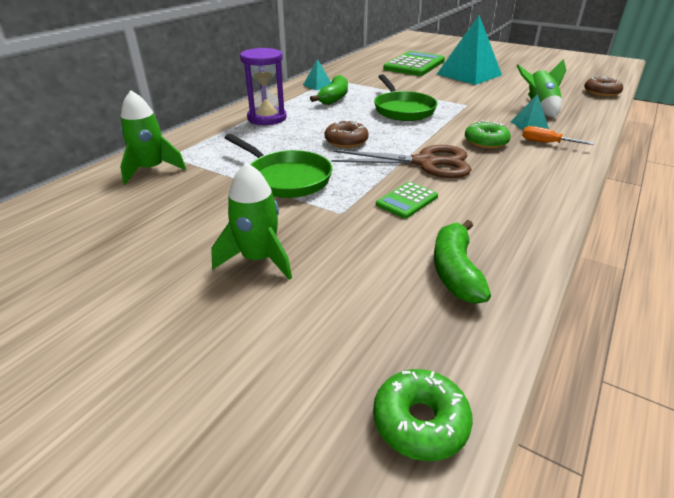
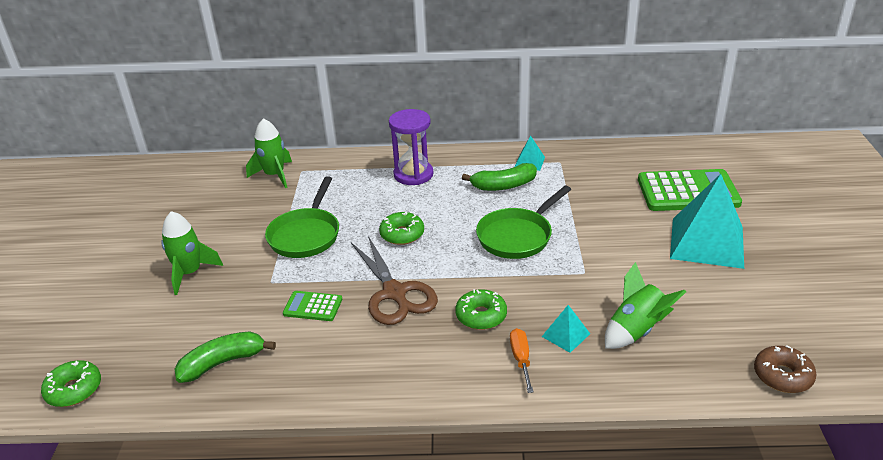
camera: 60 degrees right, 0 degrees up
brown donut [325,120,369,148] -> green donut [379,212,424,245]

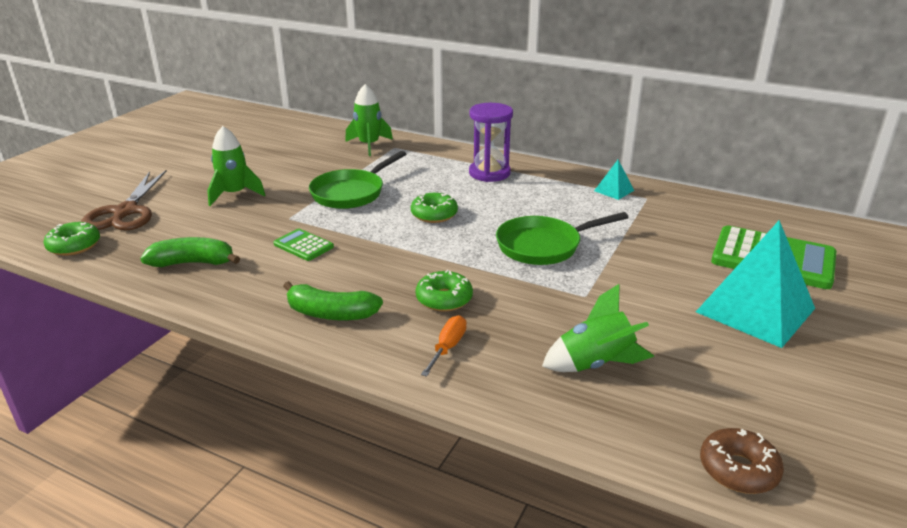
camera: 25 degrees right, 5 degrees down
brown scissors [351,236,438,325] -> brown scissors moved to [81,170,167,230]
green banana [462,163,537,191] -> green banana moved to [283,281,383,320]
turquoise pyramid [542,305,590,353] -> none

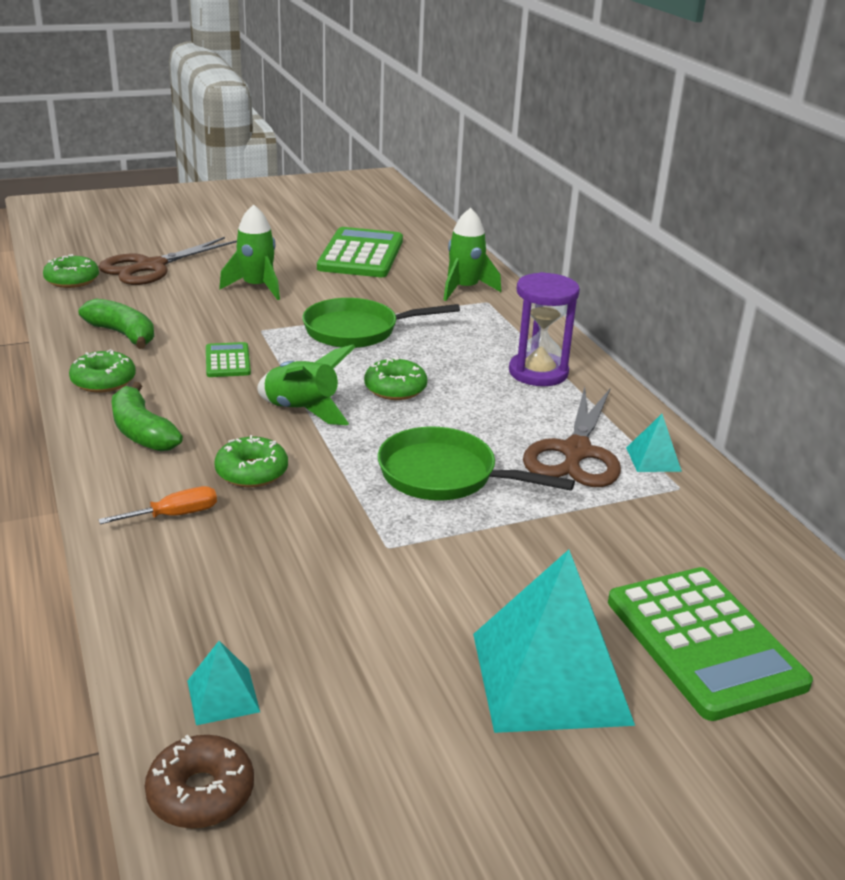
camera: 40 degrees right, 0 degrees up
green rocket [542,284,655,372] -> green rocket moved to [257,344,355,425]
none -> green donut [69,349,136,393]
none -> turquoise pyramid [187,641,260,725]
none -> green calculator [317,227,403,277]
none -> brown scissors [523,387,621,487]

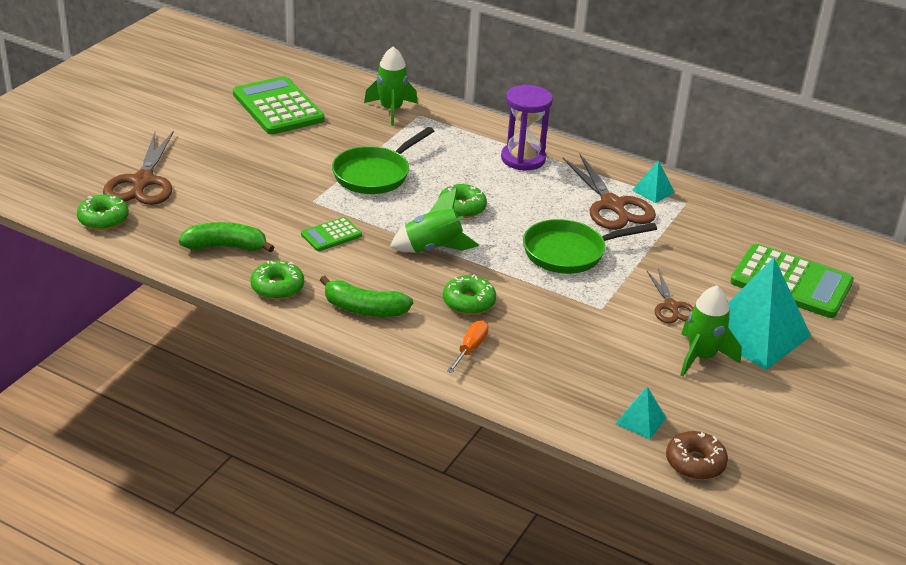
camera: 40 degrees left, 5 degrees up
green calculator [206,342,251,377] -> green calculator turned 75 degrees counterclockwise [301,217,362,251]
green rocket [219,204,280,300] -> green rocket moved to [680,285,742,377]
none -> brown scissors [647,268,694,323]

